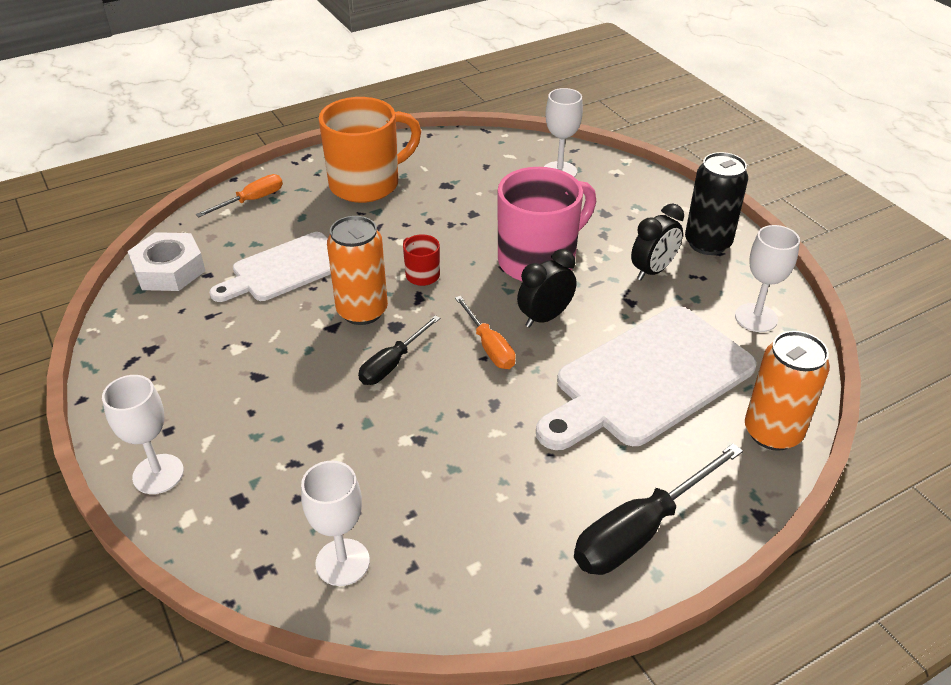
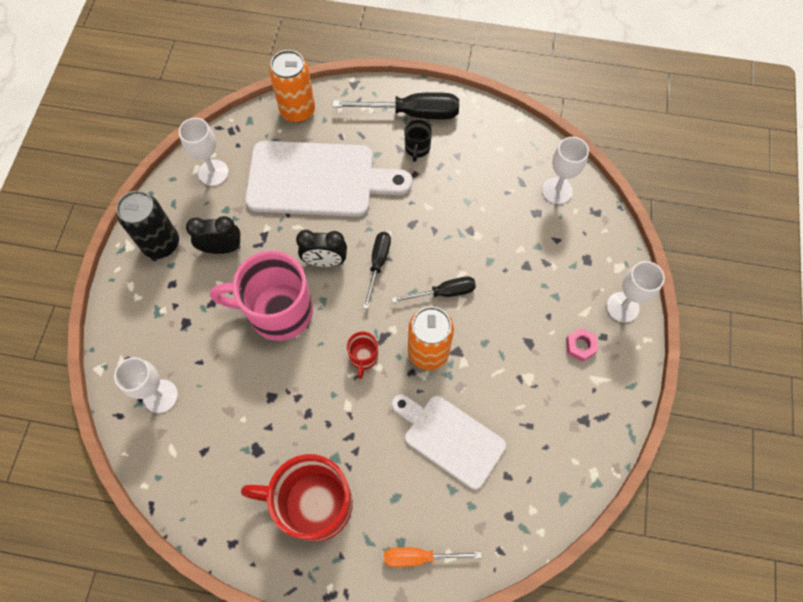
camera: 140 degrees left, 25 degrees up
white nut [127,232,205,291] -> none
white cutting board [209,232,331,302] -> white cutting board turned 150 degrees counterclockwise [392,394,506,489]
orange mug [319,97,421,203] -> red mug [241,454,353,542]
orange screwdriver [455,296,516,369] -> black screwdriver [363,232,391,309]
none -> black mug [405,119,432,162]
none -> pink nut [566,328,598,362]

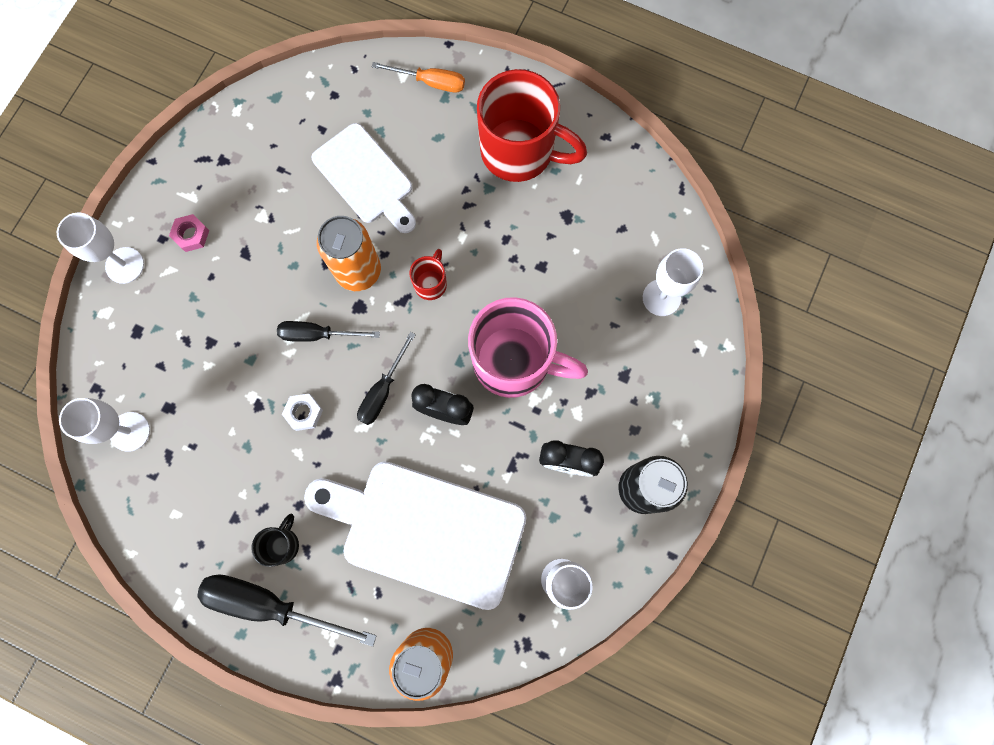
camera: 165 degrees left, 10 degrees up
none -> white nut [282,394,323,431]

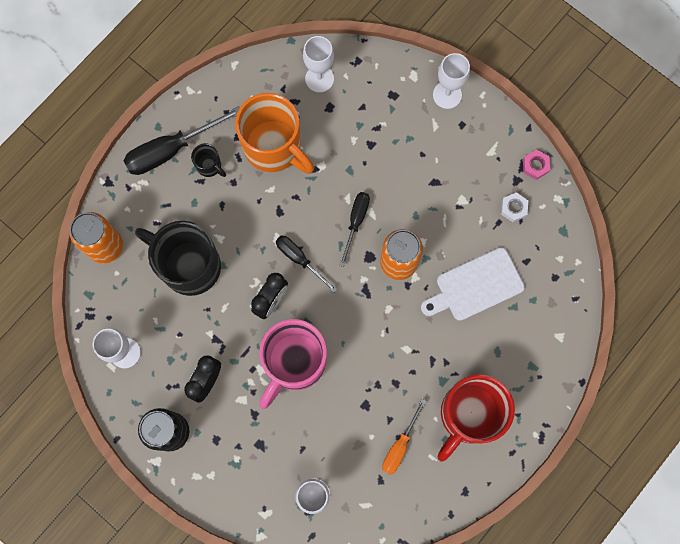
camera: 105 degrees right, 0 degrees up
pink nut [169,214,209,252] -> pink nut moved to [523,150,550,180]
black screwdriver [197,574,377,647] -> black screwdriver turned 150 degrees counterclockwise [123,106,240,175]
white nut [282,394,323,431] -> white nut moved to [501,192,528,222]
white cutting board [304,461,526,610] -> black mug [135,221,221,296]
orange screwdriver [372,62,465,93] -> orange screwdriver moved to [382,399,426,475]
red mug [409,249,447,300] -> none
none -> orange mug [235,93,314,174]

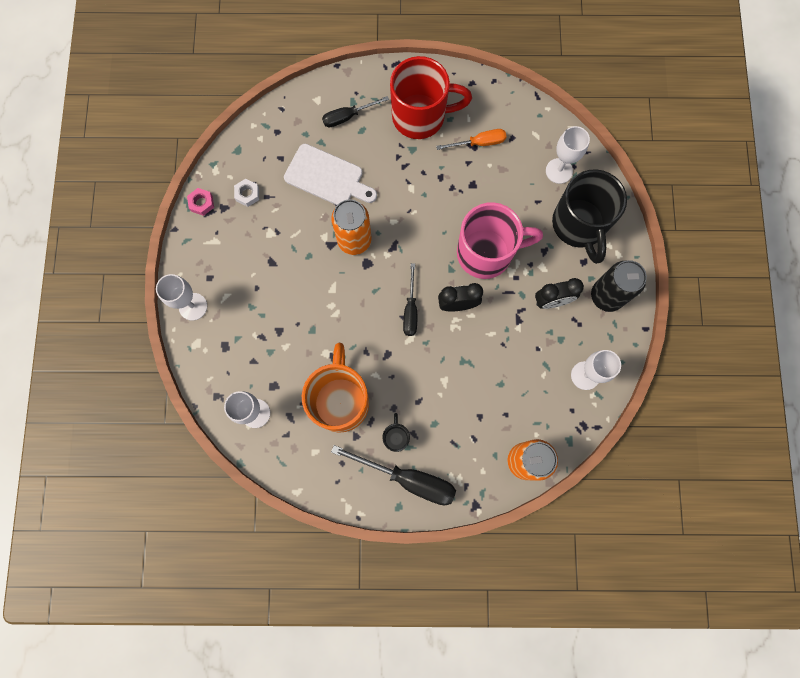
camera: 130 degrees left, 0 degrees up
black mug [135,221,221,296] -> black mug moved to [552,169,627,264]
black screwdriver [339,192,370,267] -> black screwdriver moved to [322,96,389,127]

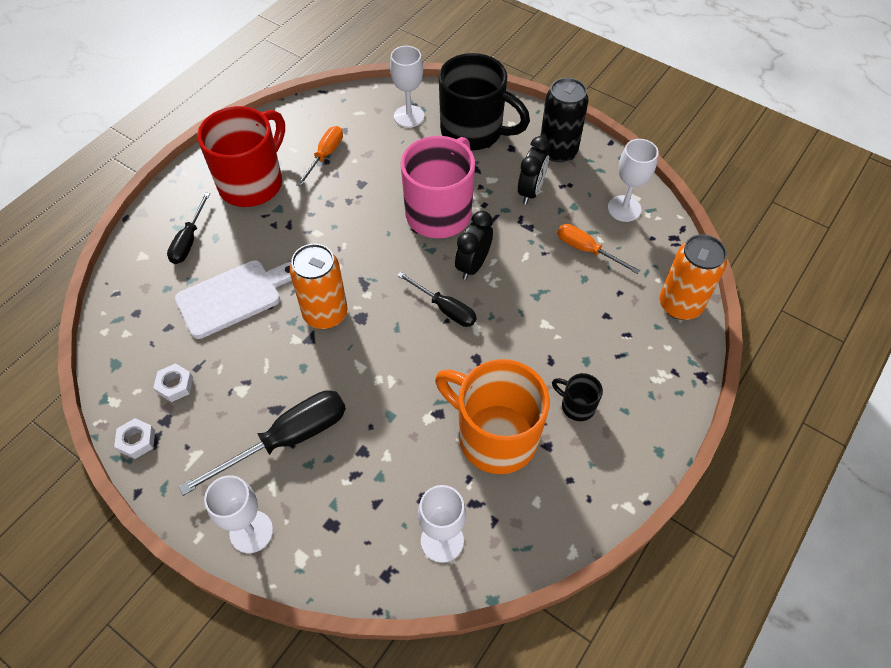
camera: 55 degrees left, 20 degrees down
pink nut [187,188,214,216] -> white nut [114,418,155,459]
black screwdriver [331,445,456,505] -> black screwdriver moved to [178,390,346,496]
none -> orange screwdriver [557,224,640,274]

